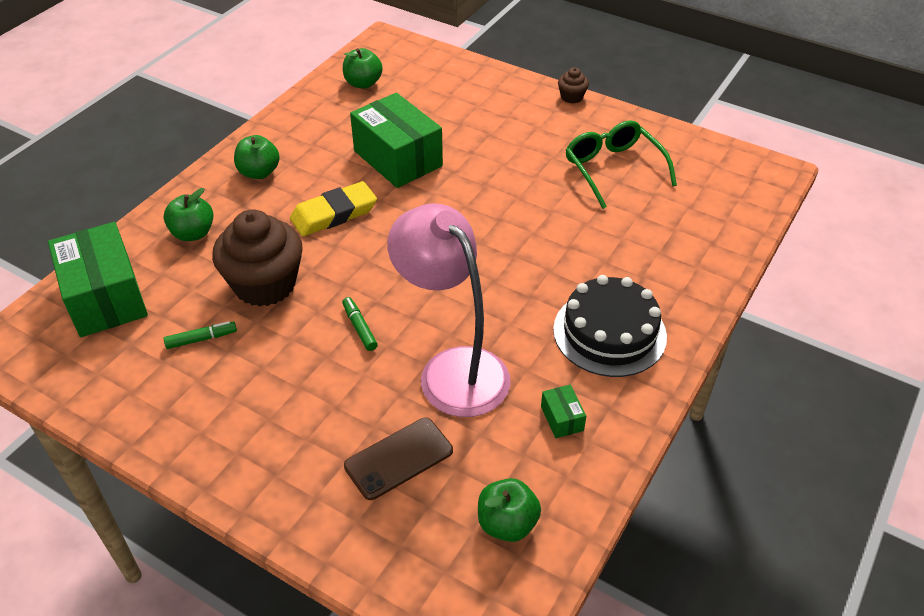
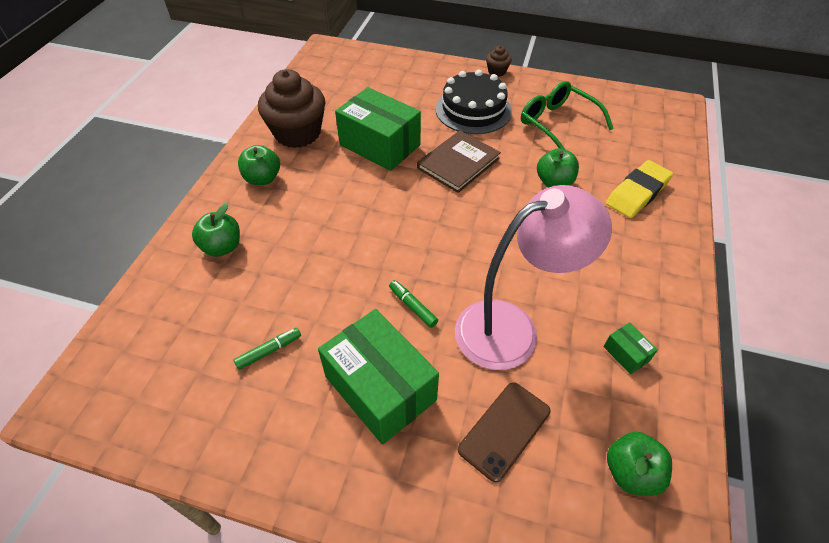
camera: 15 degrees left, 5 degrees up
green box [48,222,148,337] -> green box moved to [318,309,439,444]
brown cupcake [212,209,303,307] -> brown cupcake moved to [258,69,325,148]
yellow eraser [290,181,377,236] -> yellow eraser moved to [606,160,673,218]
green apple [343,48,383,89] -> green apple moved to [537,148,579,188]
pink lamp [387,203,510,417] -> pink lamp turned 120 degrees clockwise [455,185,612,370]
black cake [553,275,667,377] -> black cake moved to [435,70,512,134]
none -> brown book [417,130,501,193]

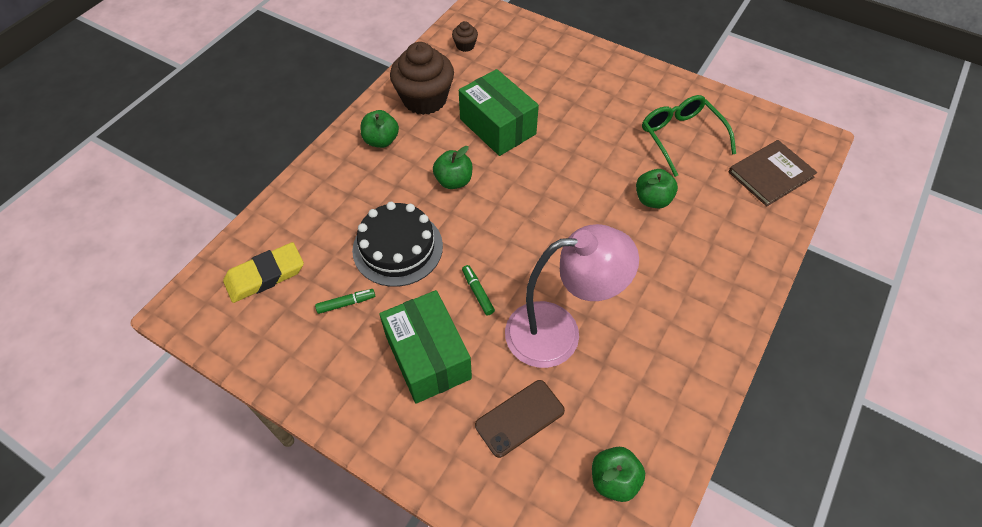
camera: 15 degrees right, 5 degrees up
green apple [192,204,240,257] -> green apple moved to [433,146,472,189]
brown book [417,130,501,193] -> brown book moved to [729,140,817,206]
black cake [435,70,512,134] -> black cake moved to [352,202,443,287]
brown cupcake [486,46,512,77] -> brown cupcake moved to [452,21,478,52]
green box [604,322,658,374] -> none
yellow eraser [606,160,673,218] -> yellow eraser moved to [223,242,304,303]

